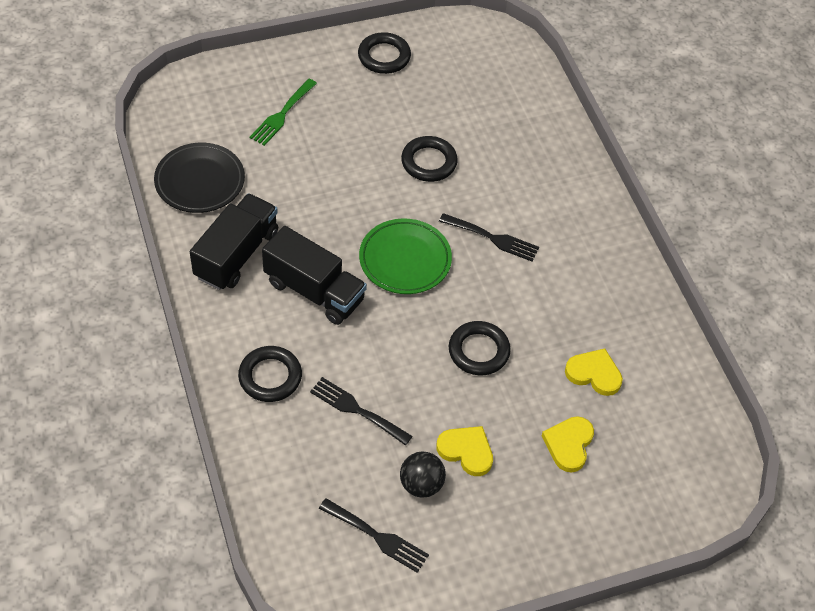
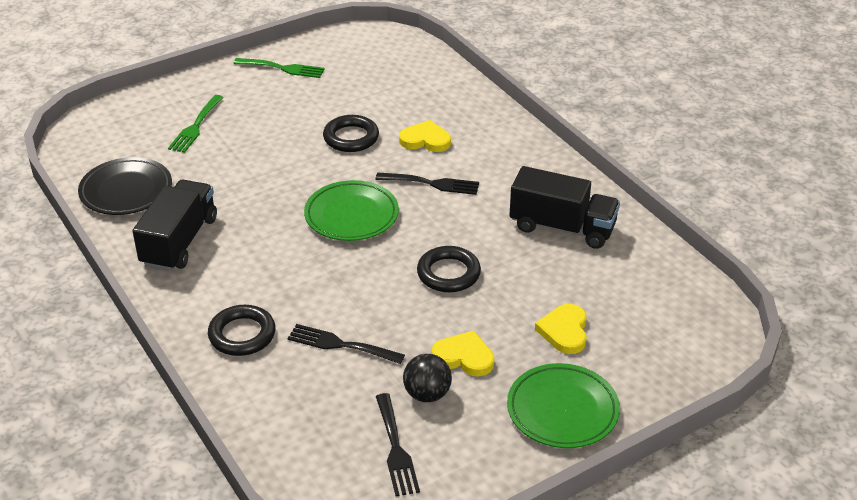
camera: 10 degrees left, 15 degrees down
black truck [262,226,367,325] -> black truck moved to [509,166,620,249]
black fork [319,498,429,573] -> black fork turned 60 degrees clockwise [376,393,420,496]
black ring [358,32,411,74] -> green fork [233,58,325,78]
yellow heart [565,348,623,396] -> yellow heart moved to [399,120,451,152]
none -> green plate [507,363,620,448]

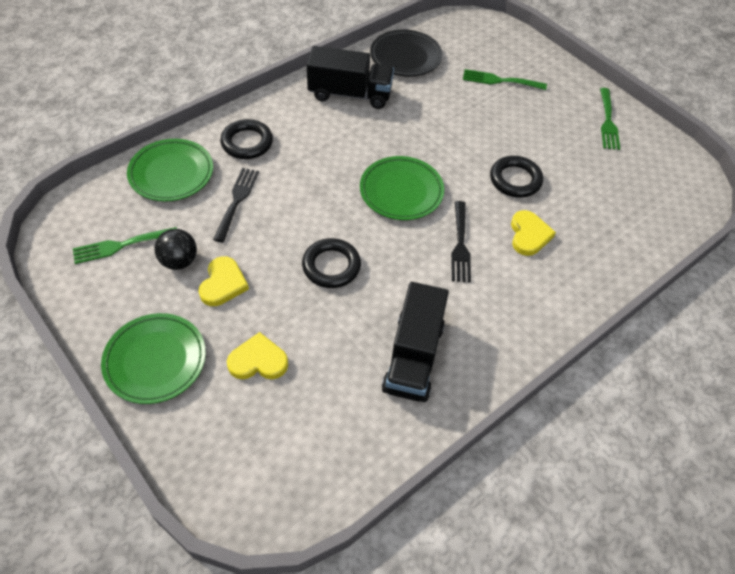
camera: 80 degrees right, 15 degrees up
black fork [376,393,420,496] -> green fork [72,227,177,264]
none -> green plate [127,139,213,201]

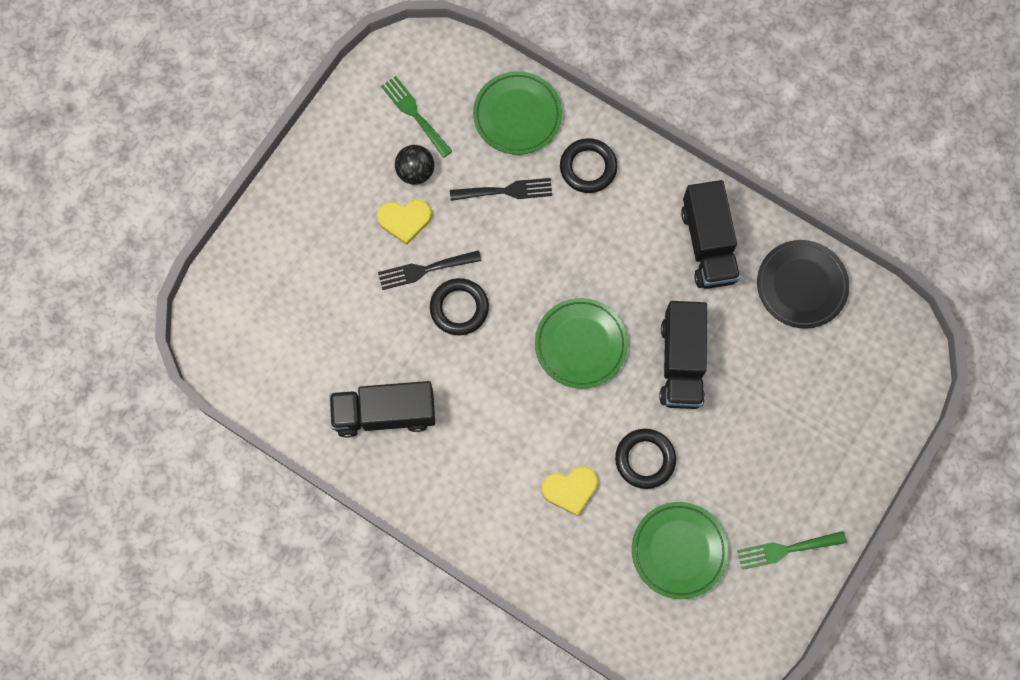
camera: 75 degrees right, 20 degrees up
green plate [101,313,206,404] -> green plate moved to [632,502,728,599]
yellow heart [227,332,288,379] -> none
black fork [451,201,471,283] -> black fork moved to [378,250,482,290]
green fork [463,69,547,90] -> none
none -> black truck [659,301,707,409]

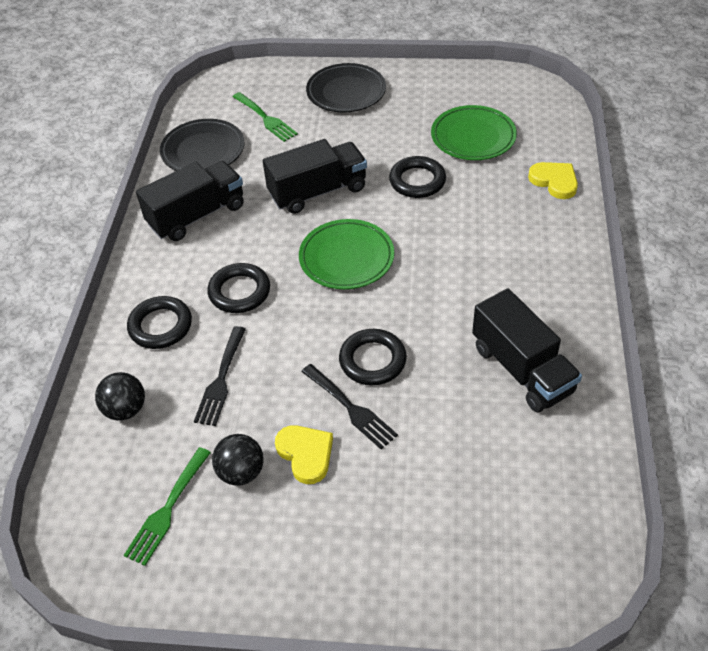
camera: 115 degrees left, 25 degrees down
black fork [450,178,552,201] -> black fork turned 135 degrees counterclockwise [194,326,246,426]
green plate [473,71,562,155] -> black ball [95,372,145,421]
yellow heart [541,466,598,516] -> yellow heart moved to [528,162,578,199]
green fork [737,531,847,570] -> green fork moved to [233,92,298,142]
none -> black ring [207,263,270,313]
none -> black plate [306,63,386,113]

